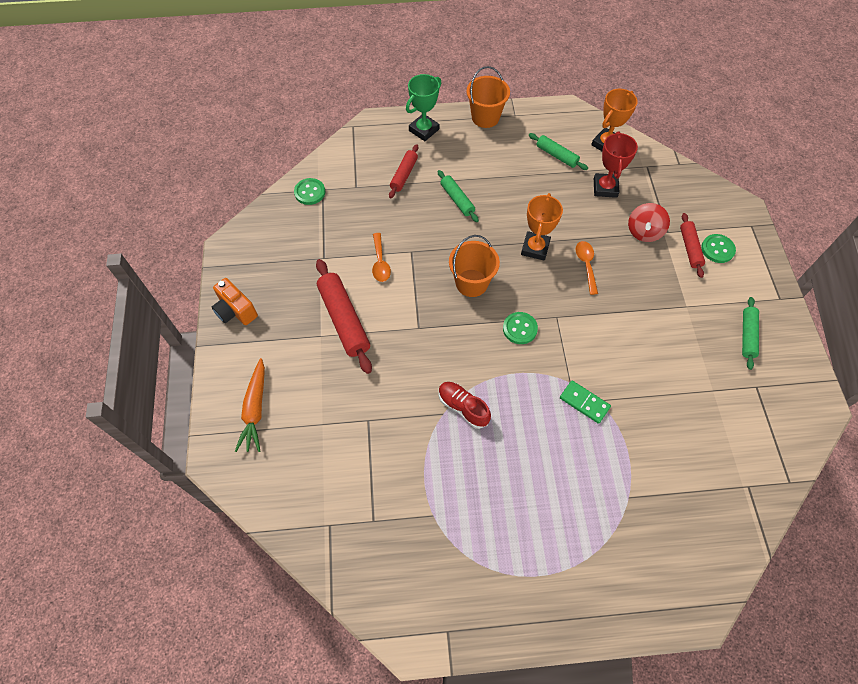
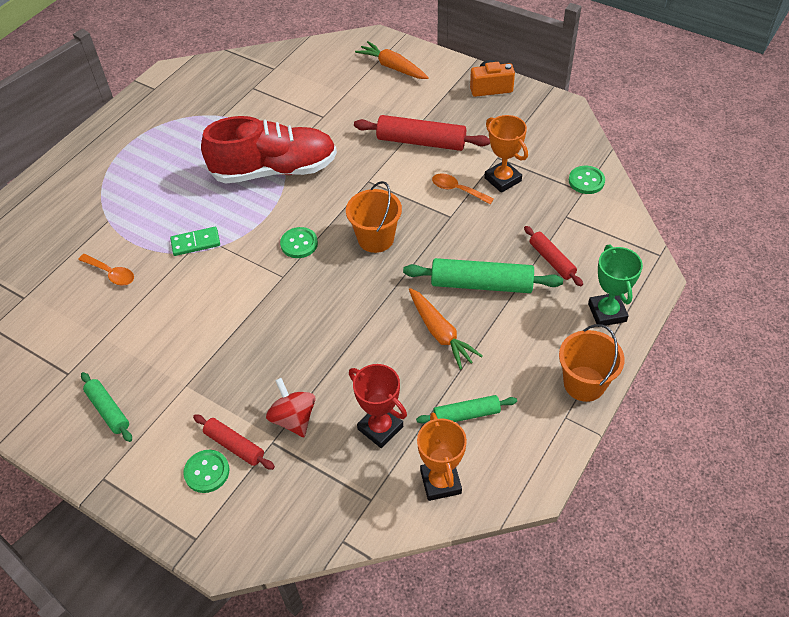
camera: 130 degrees right, 10 degrees down
green rolling pin [438,170,479,222] -> green rolling pin [403,258,563,293], size x1.71
red shoe [439,382,491,429] -> red shoe [201,116,337,184], size x2.17
orange trophy [521,193,563,261] -> orange trophy moved to [484,115,528,193]
orange spoon [576,241,598,295] -> orange spoon moved to [78,254,134,285]
none -> orange carrot [409,288,483,370]

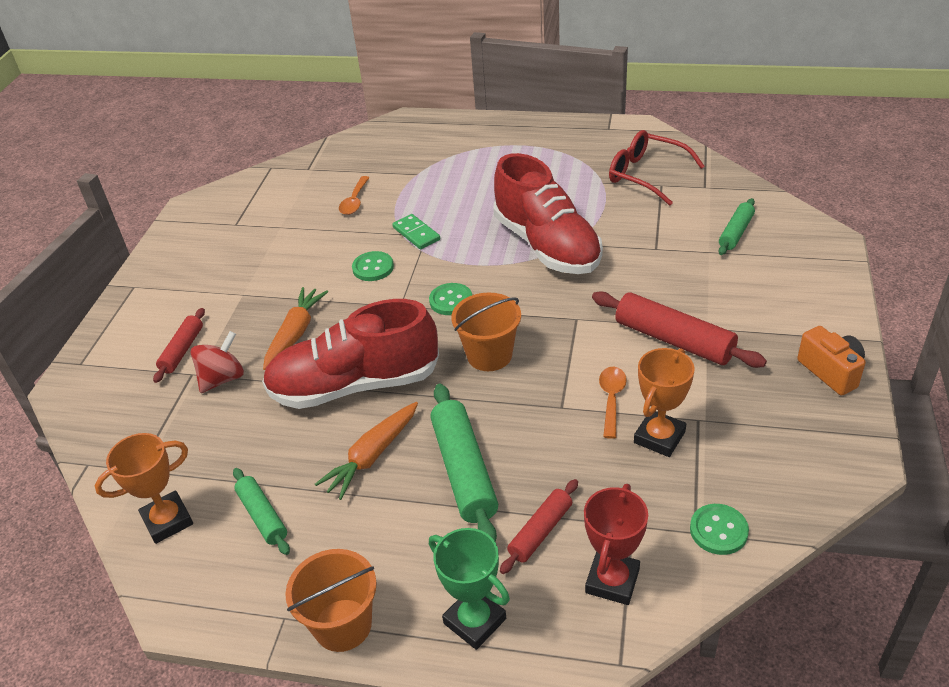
camera: 70 degrees right, 10 degrees down
green rolling pin [81,372,132,442] -> green rolling pin moved to [719,198,755,255]
green button [183,450,229,493] -> green button moved to [352,251,394,281]
red trophy [349,364,407,448] -> red trophy moved to [584,484,648,605]
red rolling pin [354,115,490,151] -> red rolling pin turned 45 degrees counterclockwise [592,291,767,368]
orange carrot [355,41,429,79] -> orange carrot moved to [263,287,328,370]
green trophy [588,245,643,326] -> green trophy turned 75 degrees clockwise [429,528,510,650]
none -> red shoe [262,299,439,409]
none -> red glasses [609,130,705,206]

